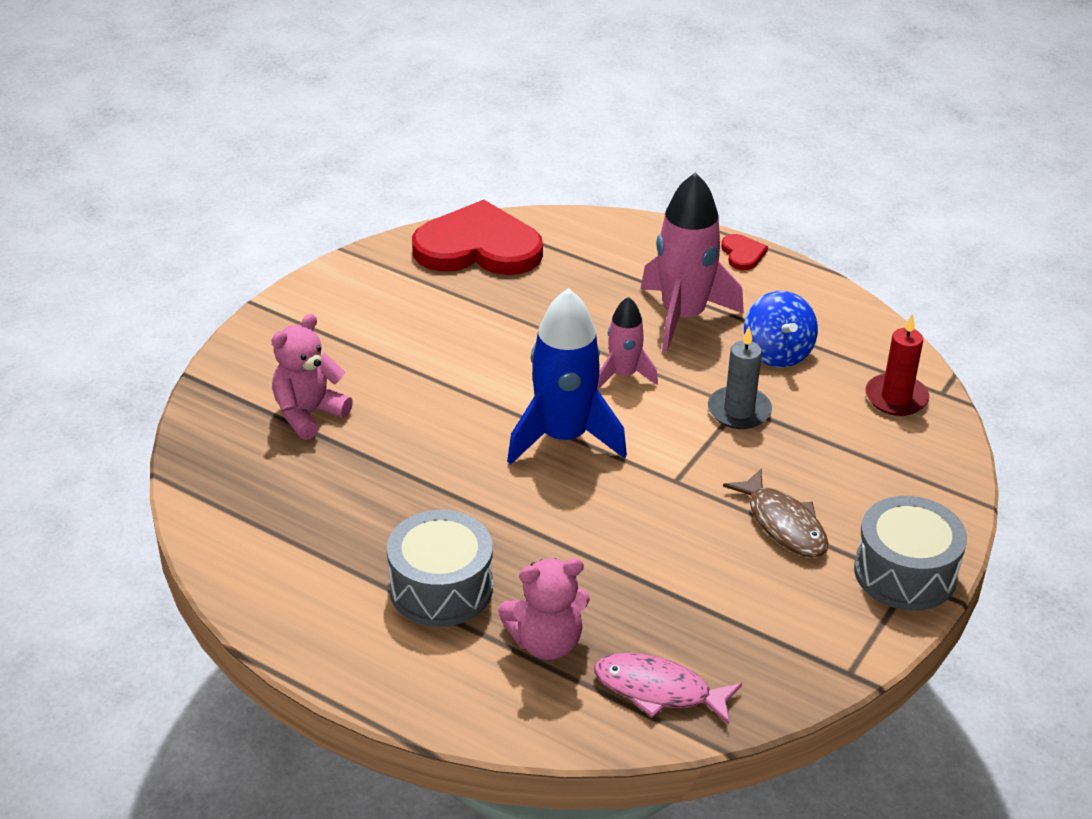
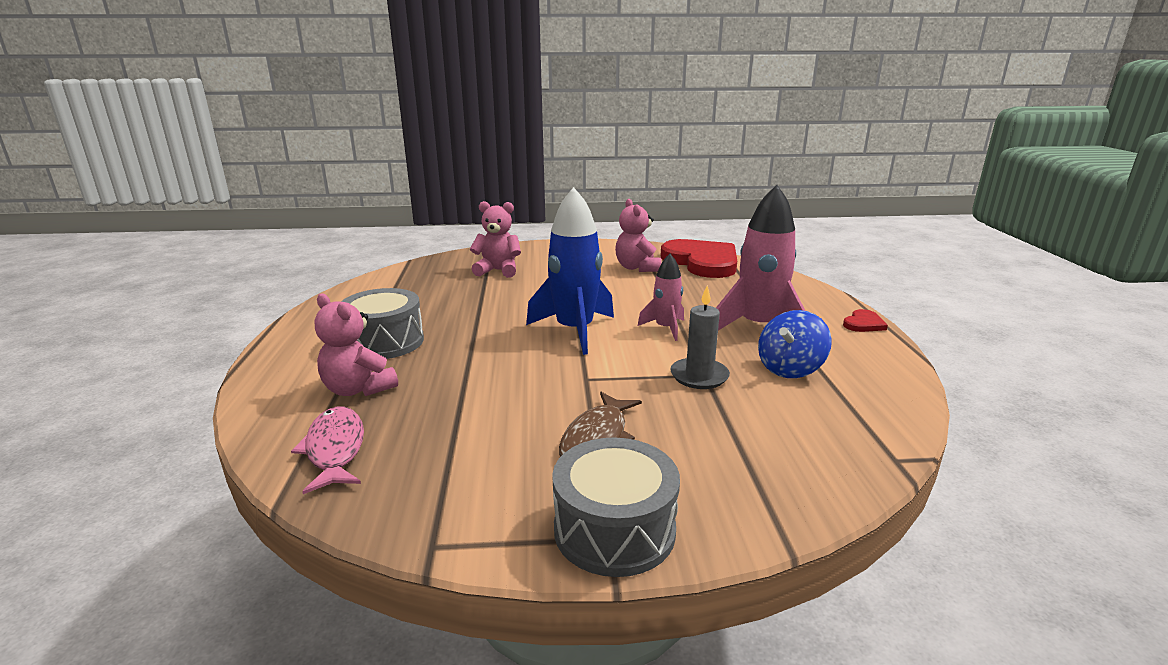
camera: 55 degrees right, 15 degrees down
red candle [865,314,929,416] -> none
none -> pink teddy bear [615,199,661,272]

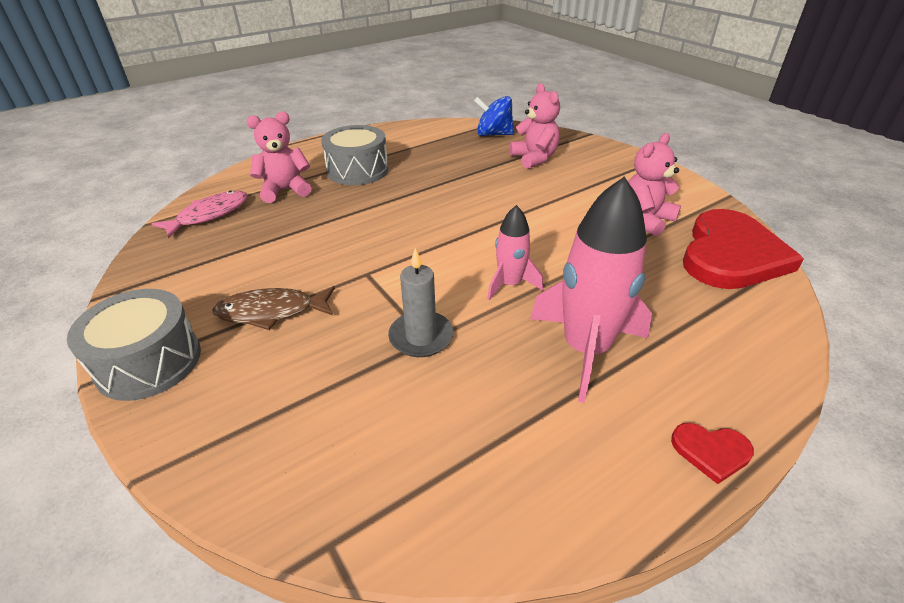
camera: 60 degrees right, 15 degrees up
pink teddy bear [315,293,398,396] -> pink teddy bear turned 60 degrees clockwise [247,111,312,203]
blue rocket [526,187,614,355] -> none
blue spinning top [758,310,832,378] -> blue spinning top moved to [474,96,514,136]

